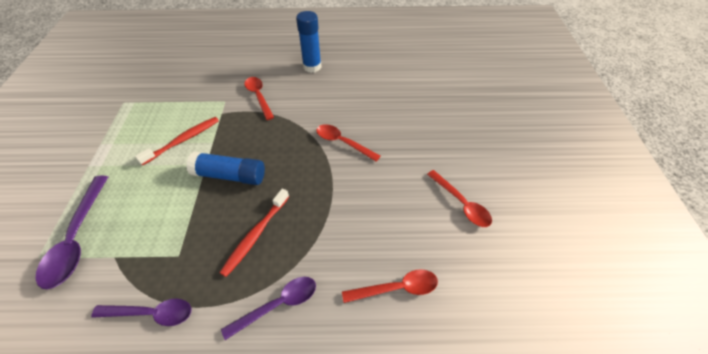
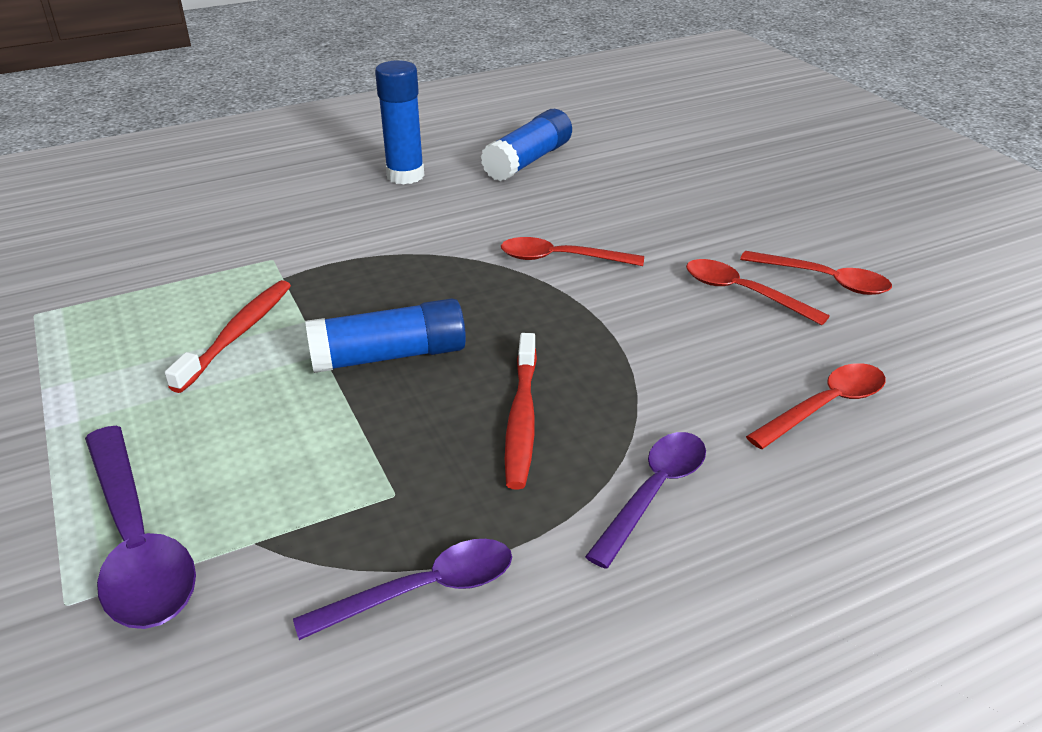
camera: 25 degrees left, 15 degrees down
red spoon [245,77,274,120] -> red spoon moved to [686,259,830,325]
none -> blue glue stick [481,109,572,181]

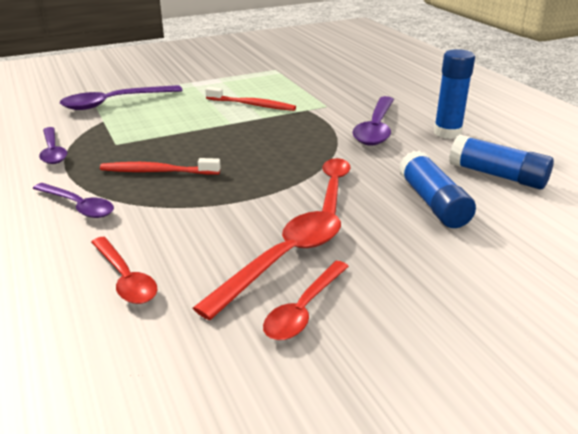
camera: 90 degrees right, 5 degrees down
blue glue stick [305,298,466,373] -> blue glue stick moved to [399,150,476,228]
red spoon [686,259,830,325] -> red spoon [193,211,341,320], size x1.51
none -> purple spoon [352,96,394,146]

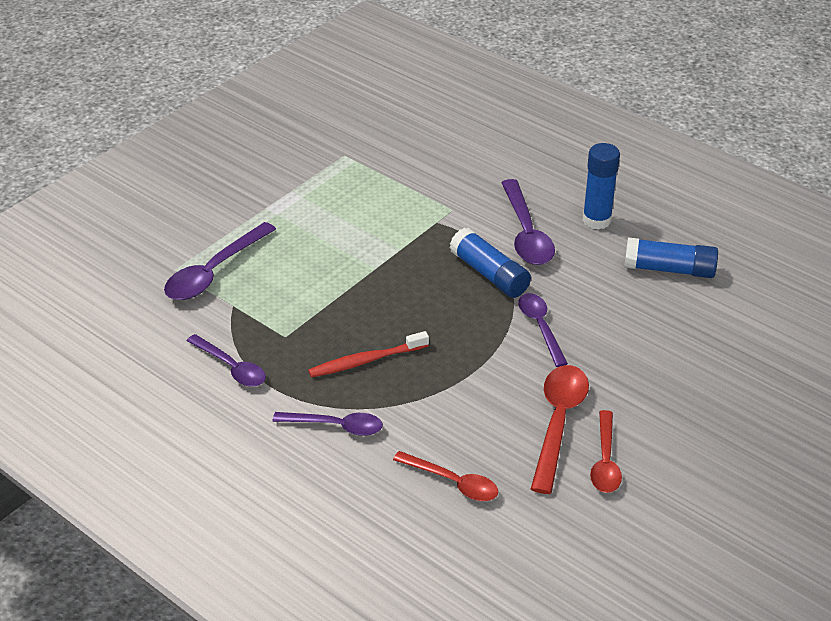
camera: 25 degrees left, 10 degrees up
red toothbrush [205,87,296,111] -> none
red spoon [322,158,350,215] -> purple spoon [518,293,568,367]
blue glue stick [399,150,476,228] -> blue glue stick moved to [450,228,531,298]

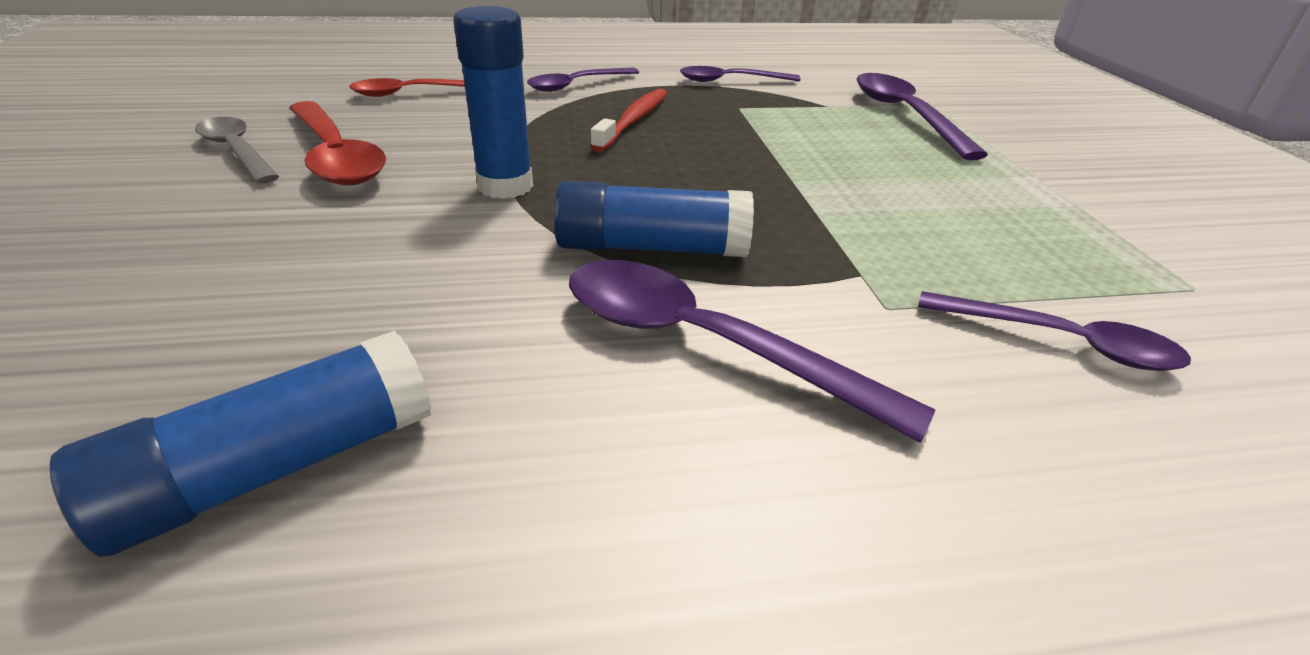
camera: 130 degrees right, 5 degrees down
purple spoon [518,293,568,367] -> purple spoon moved to [918,291,1191,371]
blue glue stick [582,143,620,230] -> blue glue stick moved to [453,6,533,199]
red spoon [590,410,622,493] -> grey spoon [195,117,279,184]

